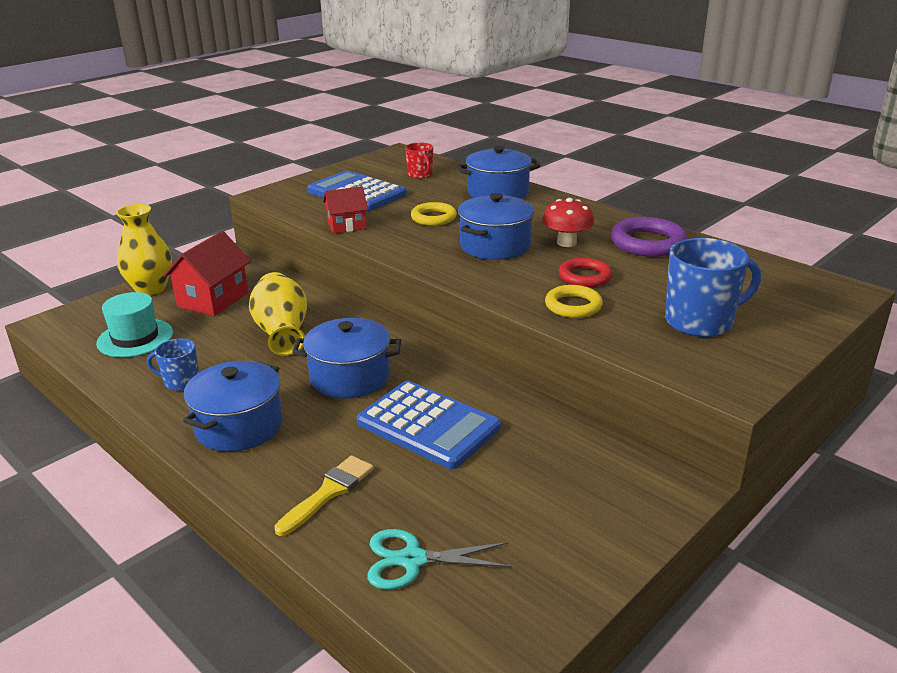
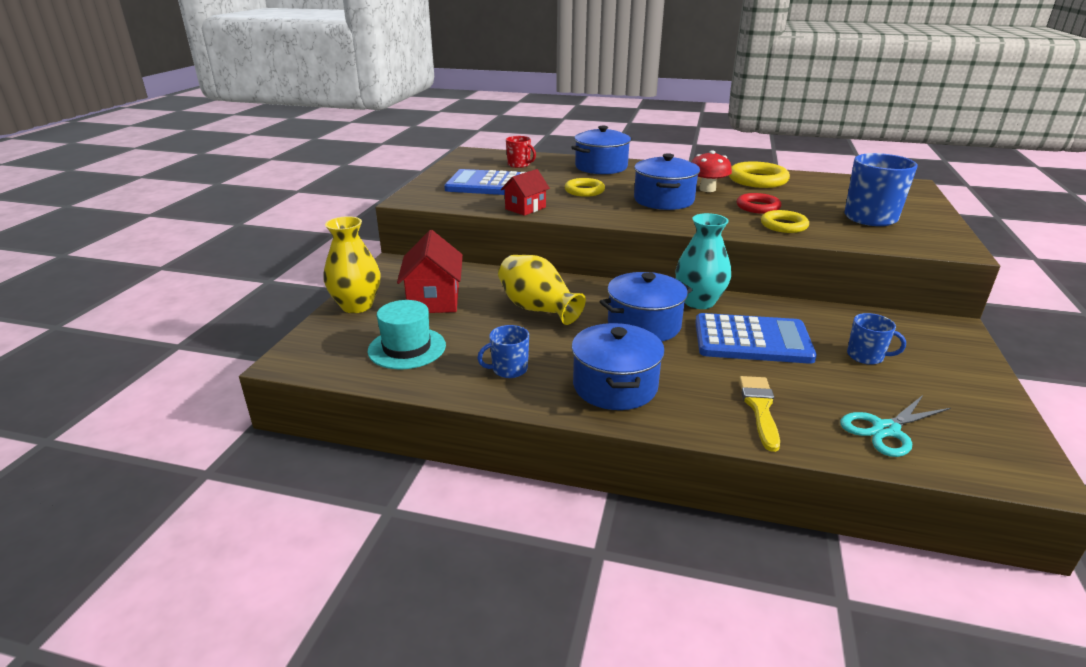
camera: 30 degrees left, 0 degrees up
purple ring [611,217,688,257] -> yellow ring [729,161,790,188]
none -> turquoise vase [675,213,731,309]
none -> blue mug [847,313,906,365]

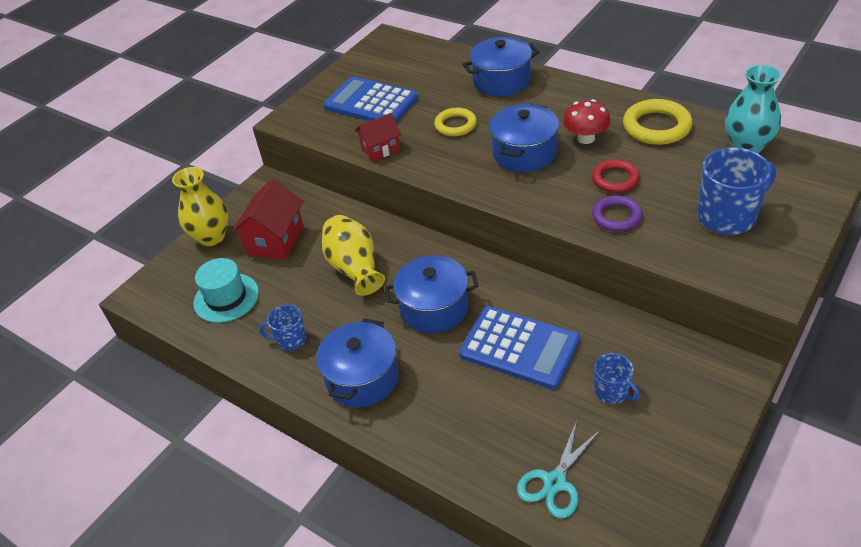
camera: 25 degrees right, 15 degrees up
red mug [506,136,536,168] -> none
turquoise vase [675,213,731,309] -> turquoise vase moved to [725,65,782,153]
yellow brush [739,376,780,452] -> none
yellow ring [761,210,809,233] -> purple ring [592,195,643,232]
turquoise scissors [840,395,951,457] -> turquoise scissors turned 45 degrees counterclockwise [517,420,601,518]

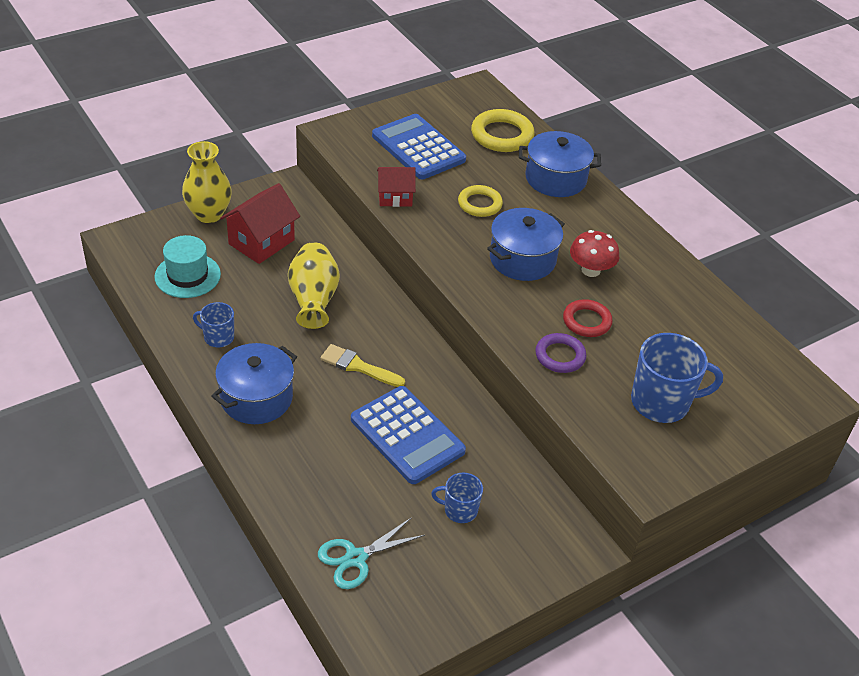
camera: 15 degrees right, 0 degrees up
blue pot [385,255,479,333] -> yellow brush [320,344,405,387]
blue mug [594,353,640,404] -> blue mug turned 120 degrees clockwise [431,473,483,523]
yellow ring [623,99,693,145] -> yellow ring moved to [471,109,535,152]
turquoise vase [725,65,782,153] -> none

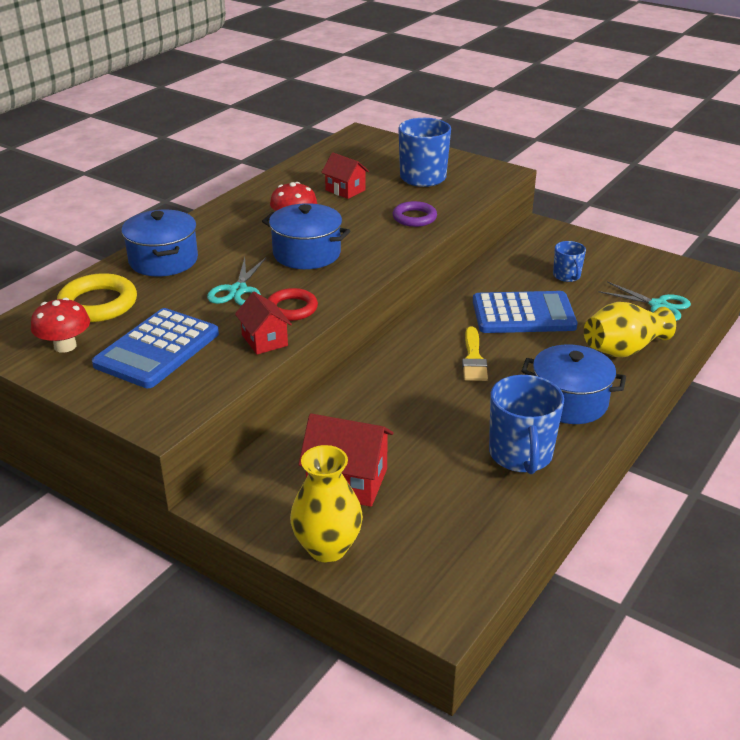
camera: 110 degrees left, 10 degrees down
turquoise hat [155,235,221,298] -> none
blue mug [193,302,234,348] -> blue mug [489,375,564,474], size x1.81
yellow vase [288,242,340,329] -> yellow vase moved to [584,302,676,357]
blue calculator [351,386,466,484] -> blue calculator turned 60 degrees clockwise [473,291,578,333]
yellow ring [458,185,503,217] -> turquoise scissors [207,258,266,306]
red ring [563,299,613,337] -> red ring moved to [268,288,318,321]
none -> red mushroom [31,298,90,353]
none -> red house [321,152,369,199]

